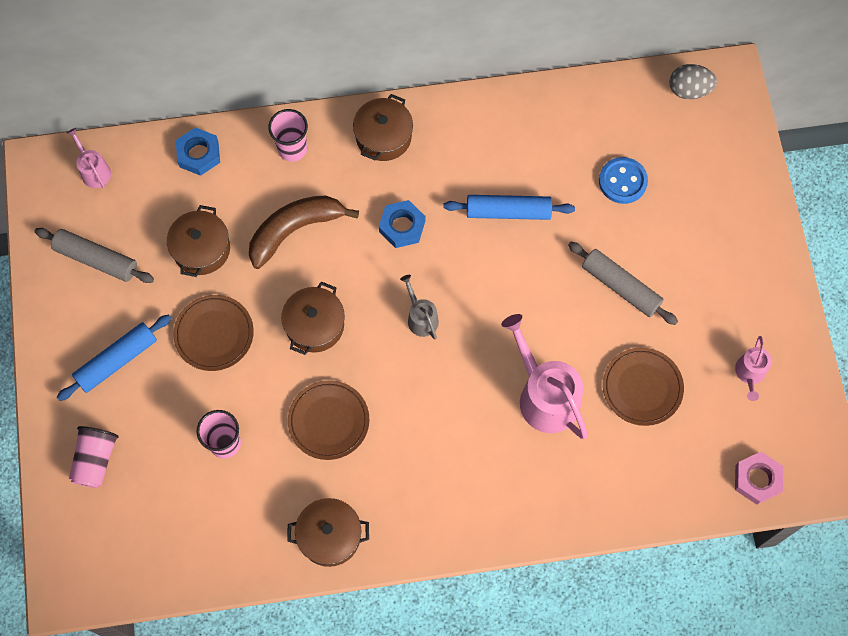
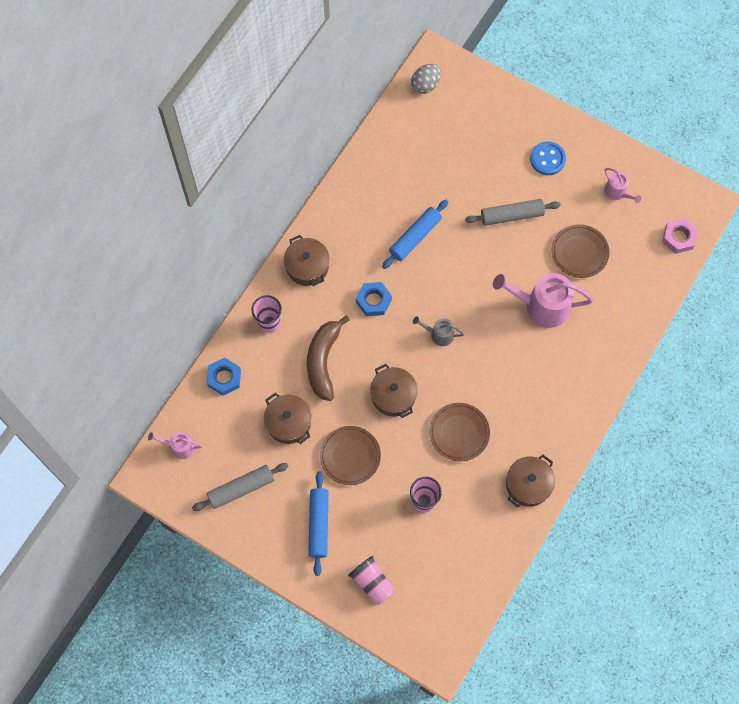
camera: 50 degrees left, 0 degrees up
blue button [599,157,648,204] -> blue button moved to [530,141,566,175]

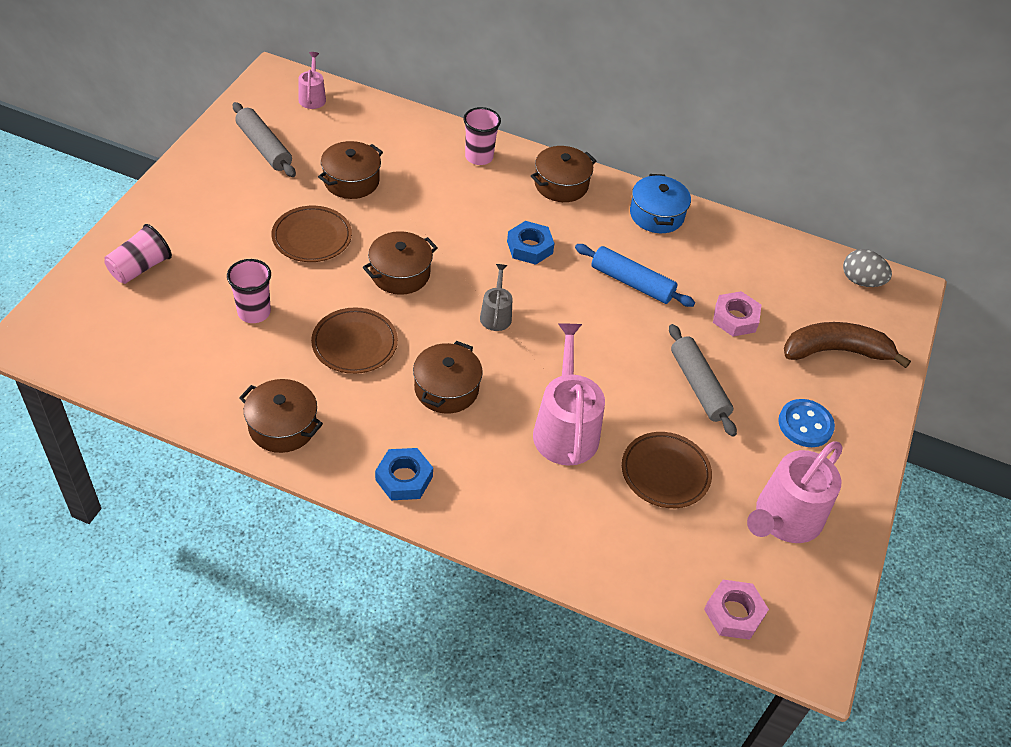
camera: 75 degrees right, 20 degrees down
blue nut [207,358,241,396] -> blue nut moved to [375,448,433,500]
brown banana [307,315,350,401] -> brown banana moved to [784,322,911,368]
blue rolling pin [308,471,329,576] -> none
pink watering can [604,168,641,203] -> pink watering can [747,441,843,543], size x1.94
none -> brown pot [413,341,483,414]
none -> blue pot [630,174,691,233]
none -> pink nut [713,291,761,337]

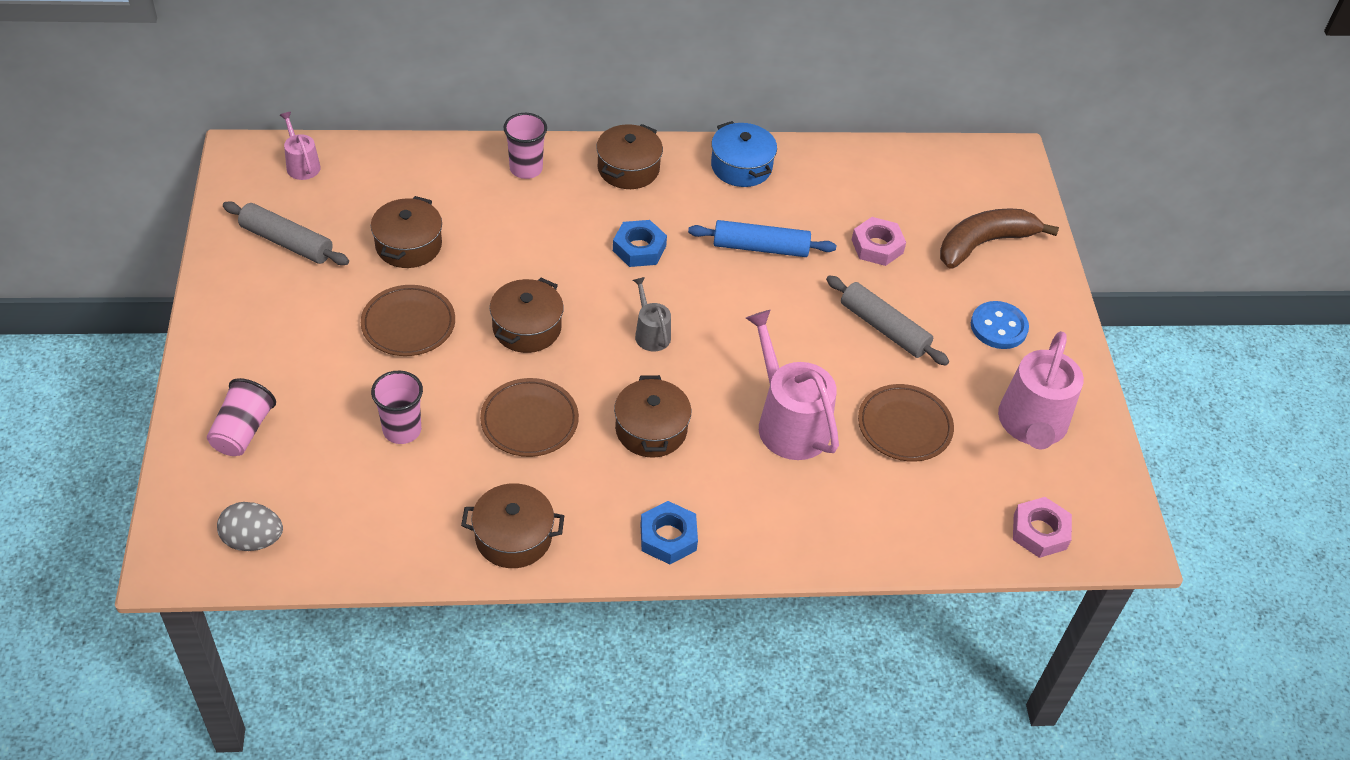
camera: 25 degrees left, 0 degrees up
grey egg [843,249,892,287] -> grey egg moved to [217,502,283,551]

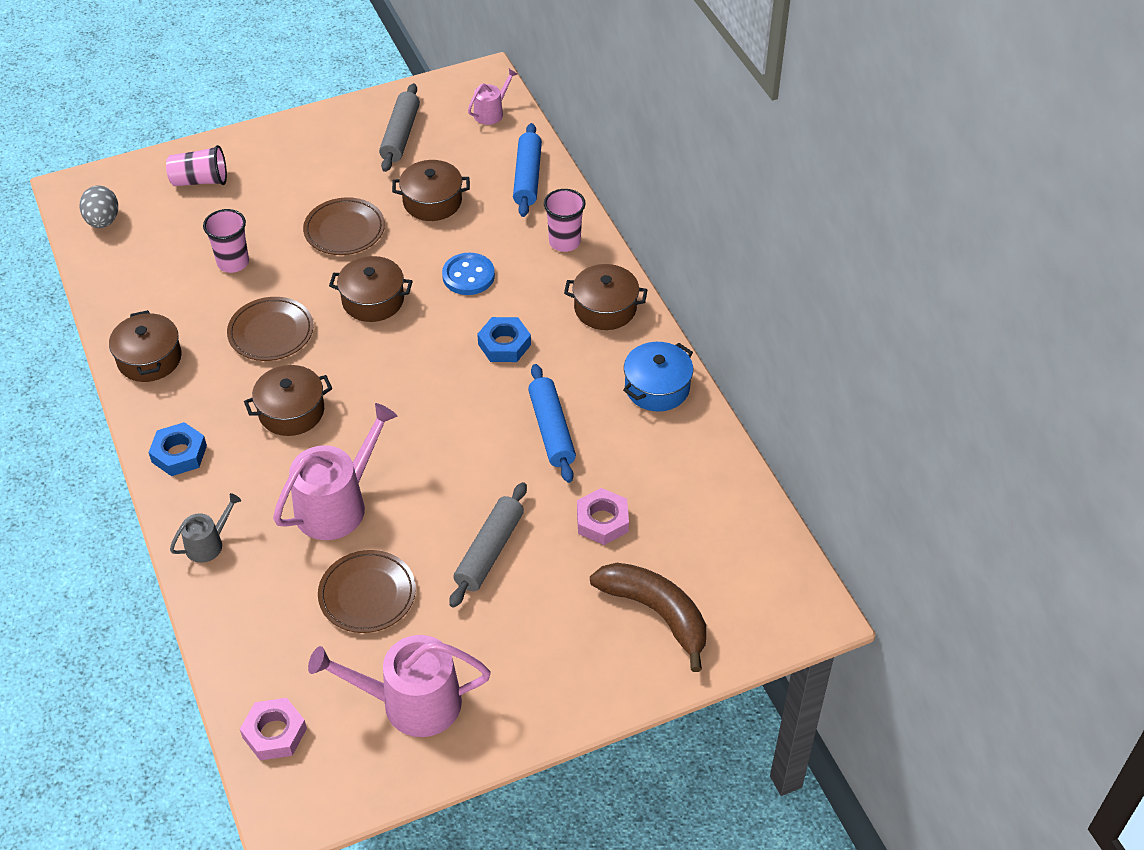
camera: 75 degrees right, 0 degrees up
grey watering can [633,277,671,351] -> grey watering can moved to [170,493,241,563]
blue button [971,301,1029,349] -> blue button moved to [442,253,495,295]
none -> blue rolling pin [513,123,542,217]

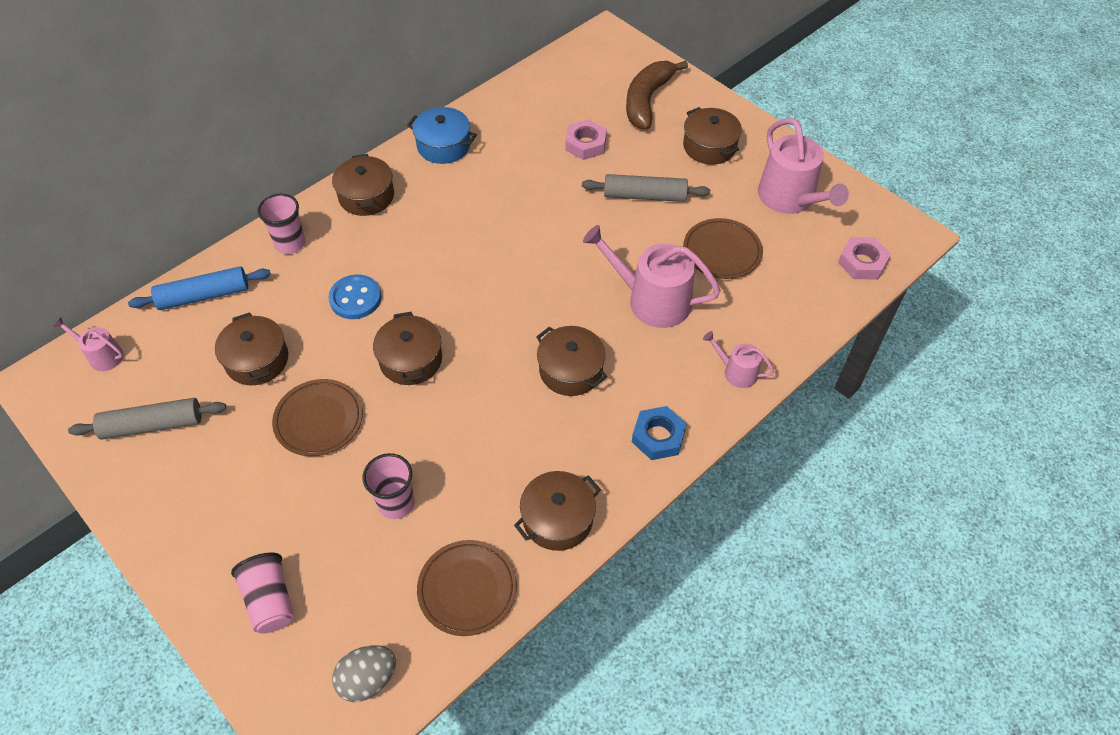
camera: 110 degrees left, 5 degrees up
grey watering can [170,493,241,563] -> pink watering can [703,331,774,388]
brown plate [227,297,314,361] -> brown plate moved to [417,540,517,636]
blue nut [477,317,531,362] -> none
blue rolling pin [528,364,576,483] -> none
none -> brown pot [683,107,742,165]

